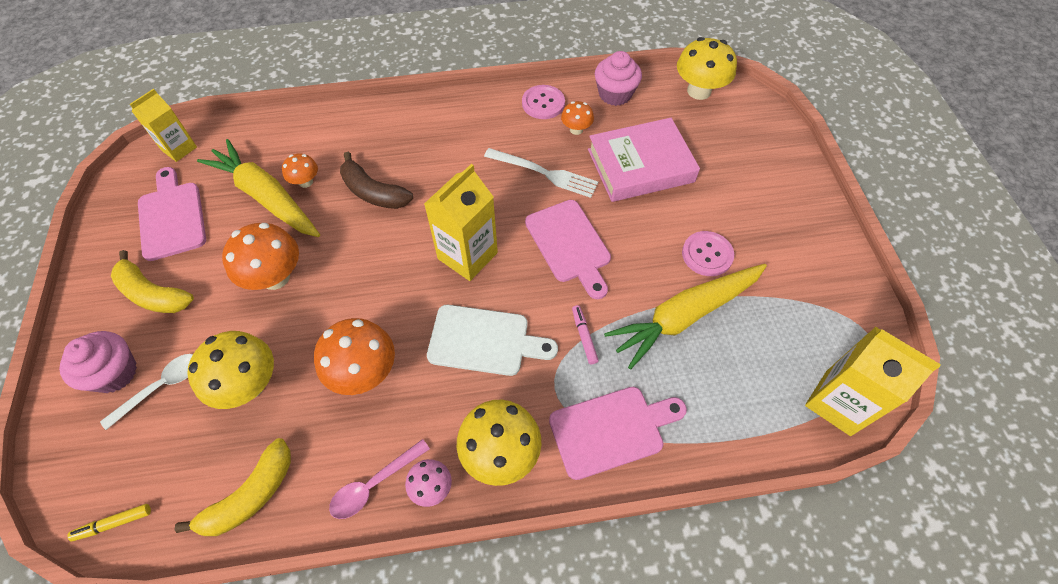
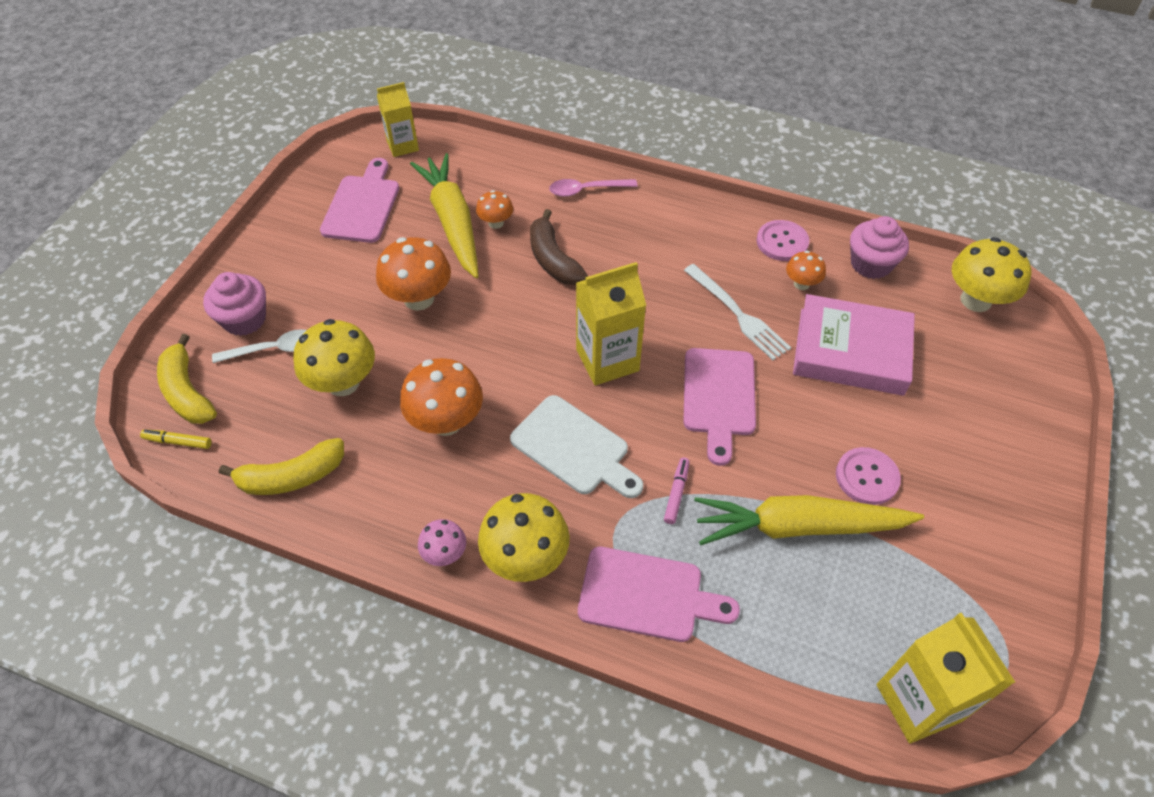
camera: 30 degrees right, 5 degrees down
yellow banana [111,250,194,313] -> yellow banana moved to [157,334,217,424]
pink spoon [329,439,430,519] -> pink spoon moved to [549,179,637,197]

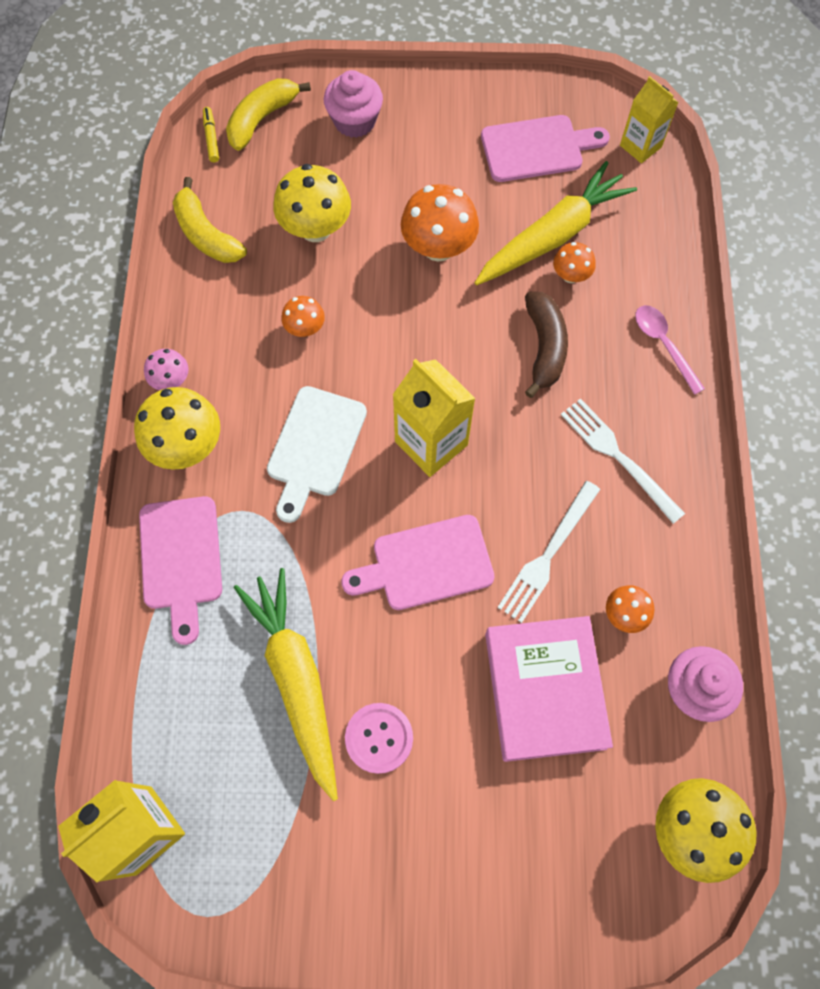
camera: 70 degrees right, 15 degrees up
white spoon [212,329,306,363] -> none
orange mushroom [400,358,483,436] -> orange mushroom [281,296,325,337], size x0.54
brown banana [530,209,588,285] -> brown banana turned 135 degrees clockwise [525,292,568,398]
pink marker [664,458,689,524] -> none
pink button [756,220,809,261] -> none
none -> white fork [561,398,685,524]

